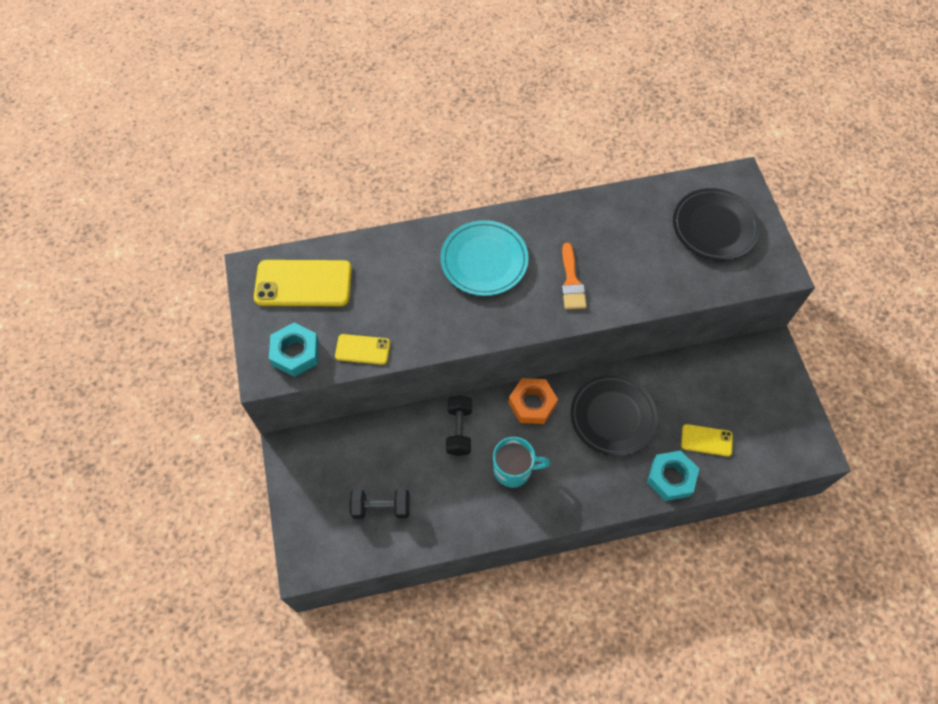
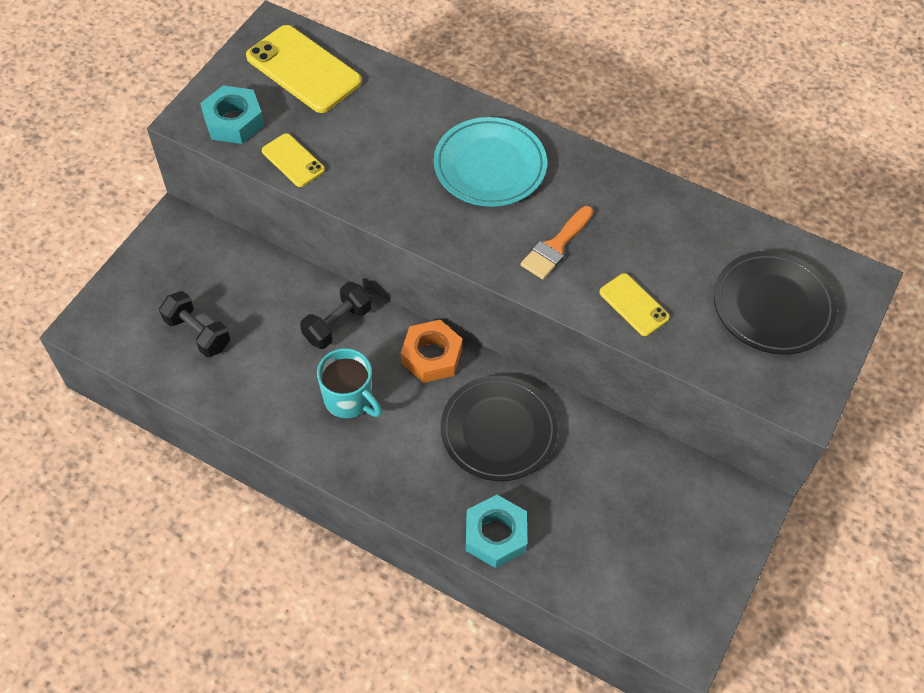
camera: 40 degrees right, 5 degrees down
yellow phone [681,424,733,457] -> yellow phone moved to [600,273,670,336]

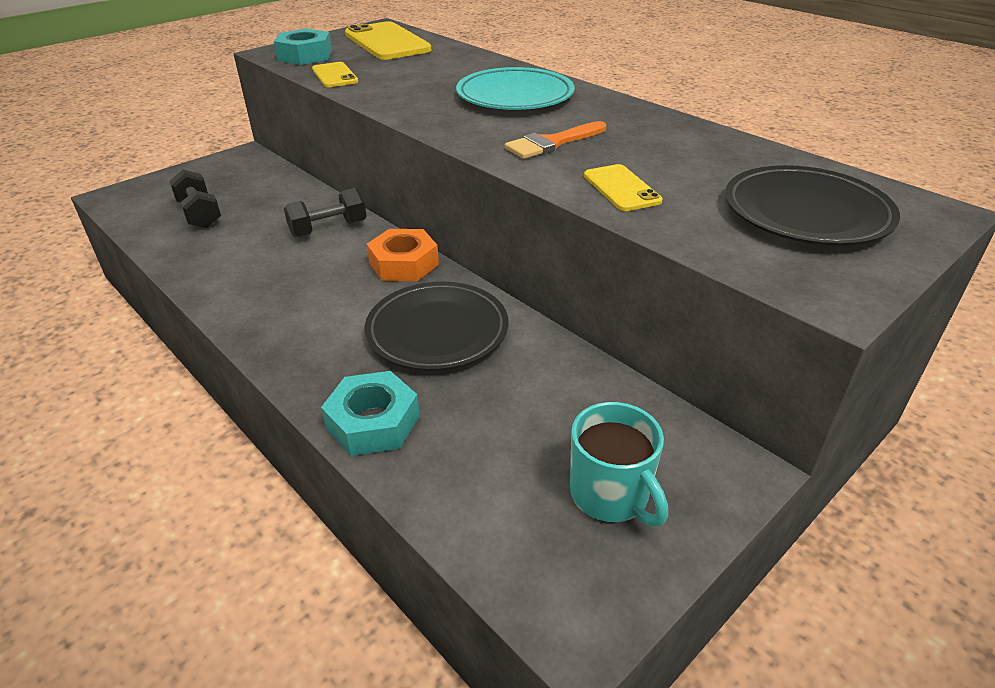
camera: 20 degrees right, 20 degrees down
turquoise mug [317,348,382,418] -> turquoise mug moved to [570,402,668,527]

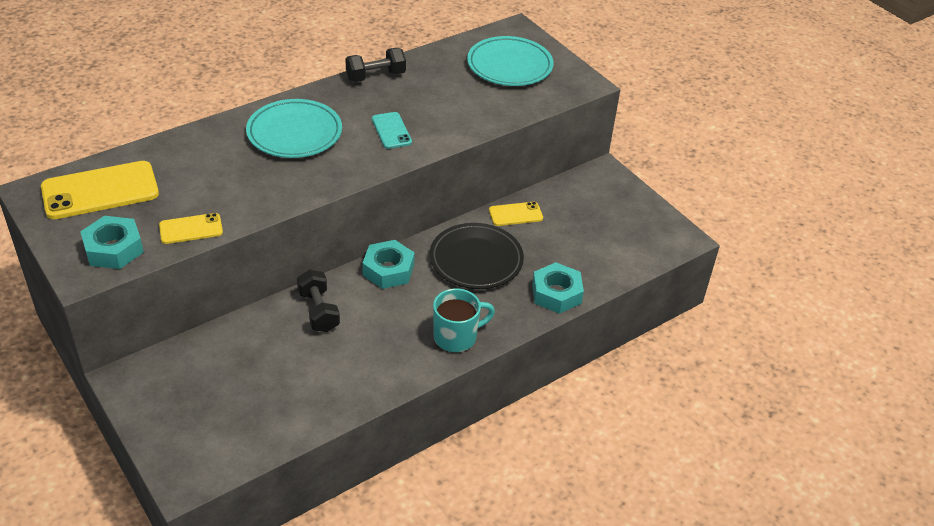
camera: 85 degrees left, 5 degrees up
black dumbbell [169,169,221,228] -> black dumbbell moved to [345,48,406,82]
orange nut [367,229,439,281] -> turquoise nut [362,240,415,289]
orange brush [505,121,606,159] -> turquoise phone [372,112,412,149]
turquoise mug [570,402,668,527] -> turquoise mug moved to [433,288,495,353]
yellow phone [584,164,662,211] -> yellow phone moved to [489,202,543,226]
black plate [725,165,900,246] -> turquoise plate [467,36,554,86]

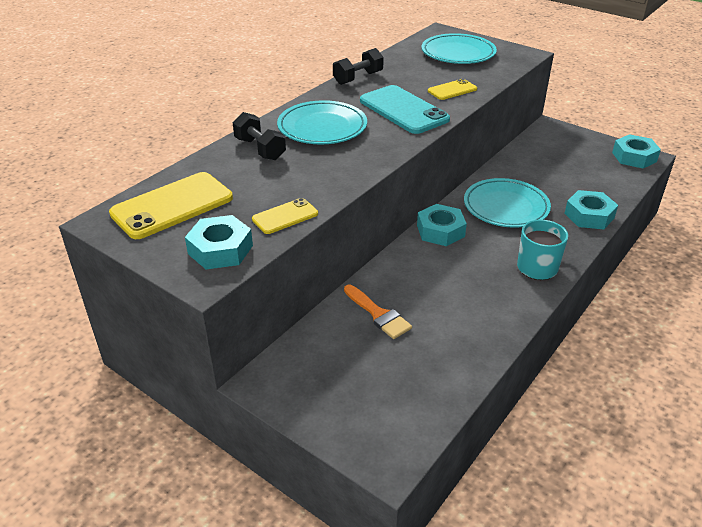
camera: 15 degrees left, 5 degrees down
black dumbbell [297,269,340,332] -> black dumbbell moved to [233,112,286,160]
turquoise phone [372,112,412,149] -> turquoise phone [360,85,450,134], size x1.86
black plate [430,223,524,289] -> turquoise plate [464,178,551,228]
yellow phone [489,202,543,226] -> yellow phone moved to [428,79,477,100]
none -> orange brush [344,285,412,339]
none -> turquoise nut [612,134,661,168]

